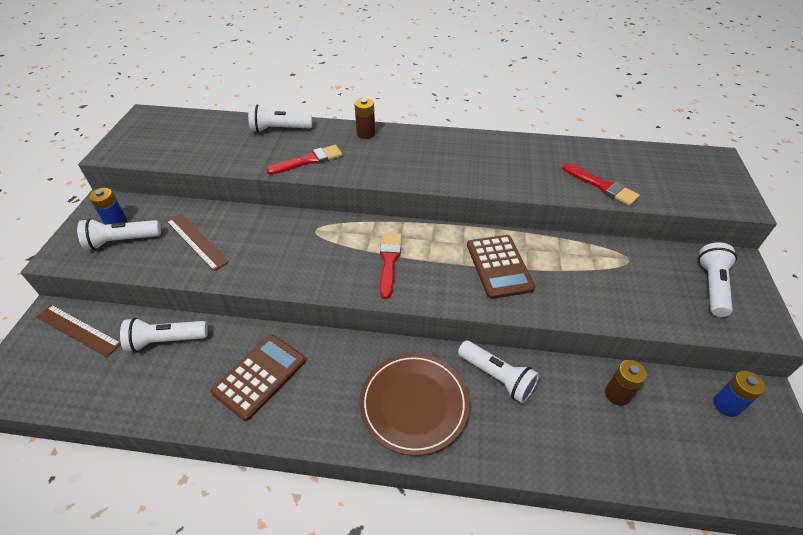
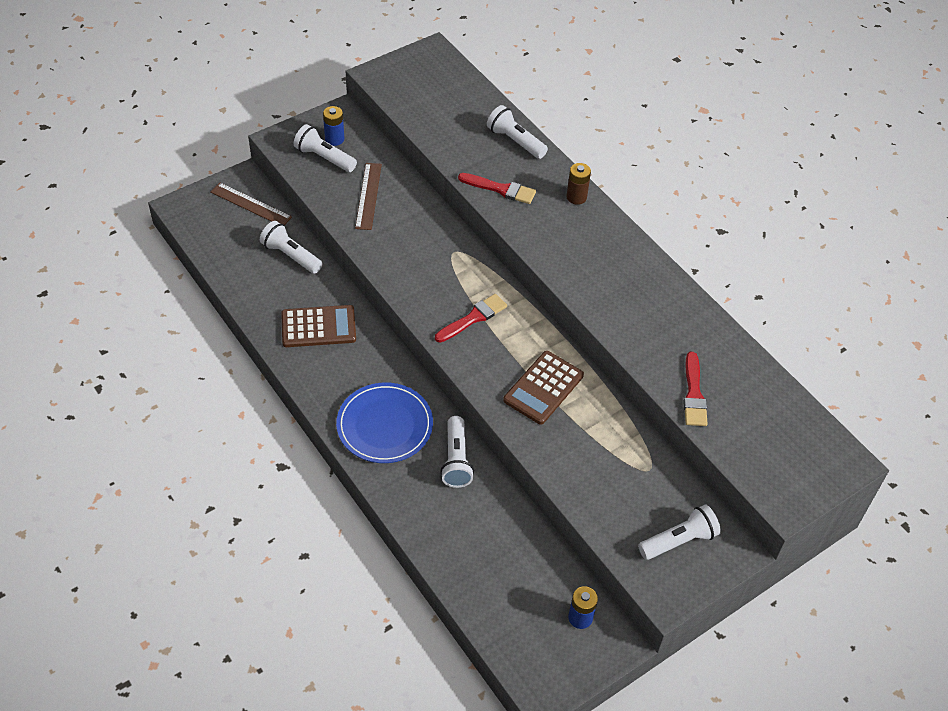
camera: 45 degrees right, 5 degrees up
brown ruler [36,305,121,357] -> brown ruler turned 45 degrees counterclockwise [210,182,292,225]
brown plate [360,353,469,456] -> blue plate [336,383,433,463]
brown battery [605,360,647,406] -> none

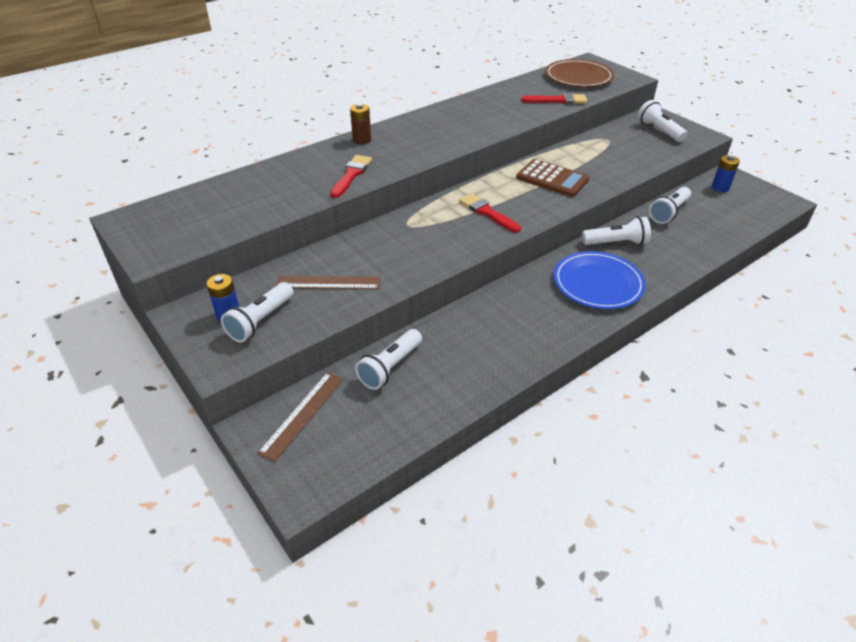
camera: 90 degrees left, 10 degrees down
brown calculator [281,305,356,347] -> none
white flashlight [487,105,548,159] -> white flashlight moved to [649,187,691,224]
none -> brown plate [545,59,614,87]

